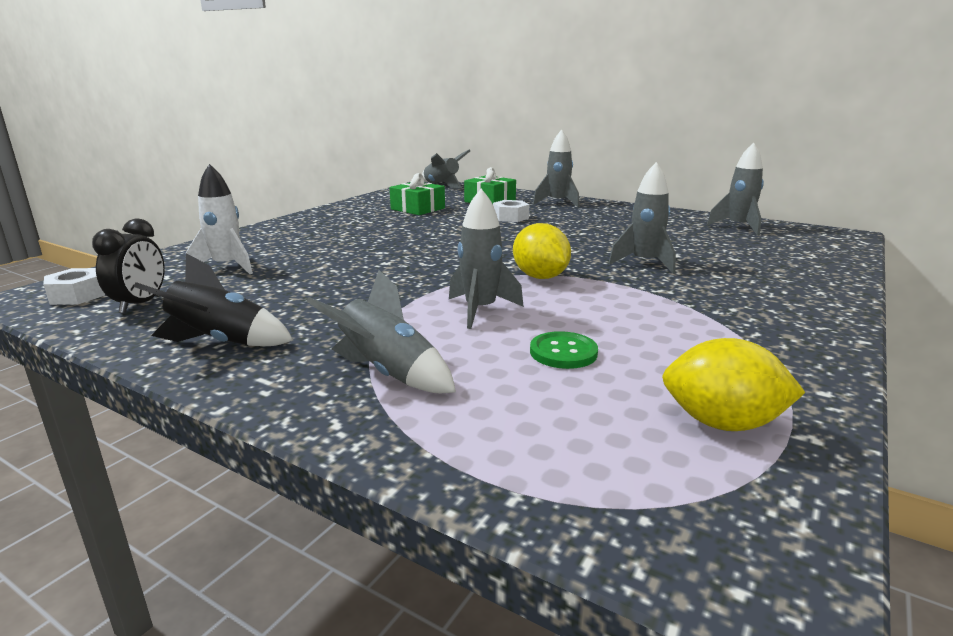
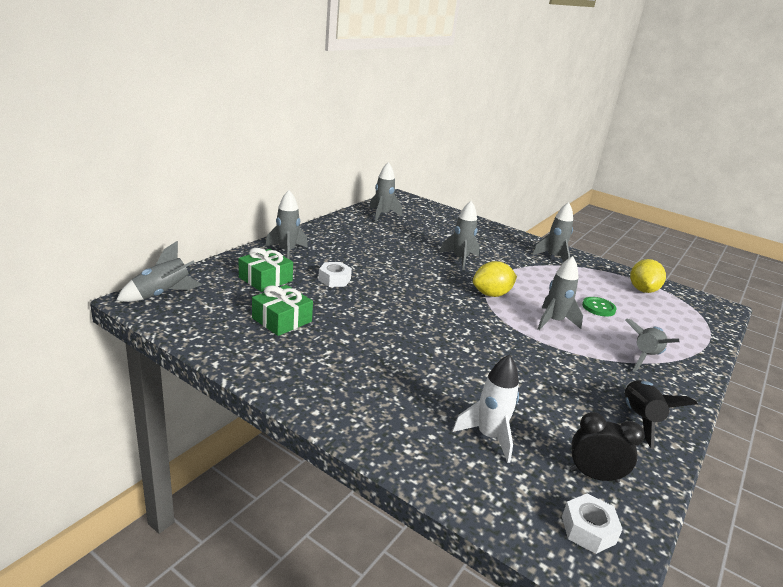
camera: 90 degrees left, 5 degrees up
none -> grey rocket [532,202,573,262]

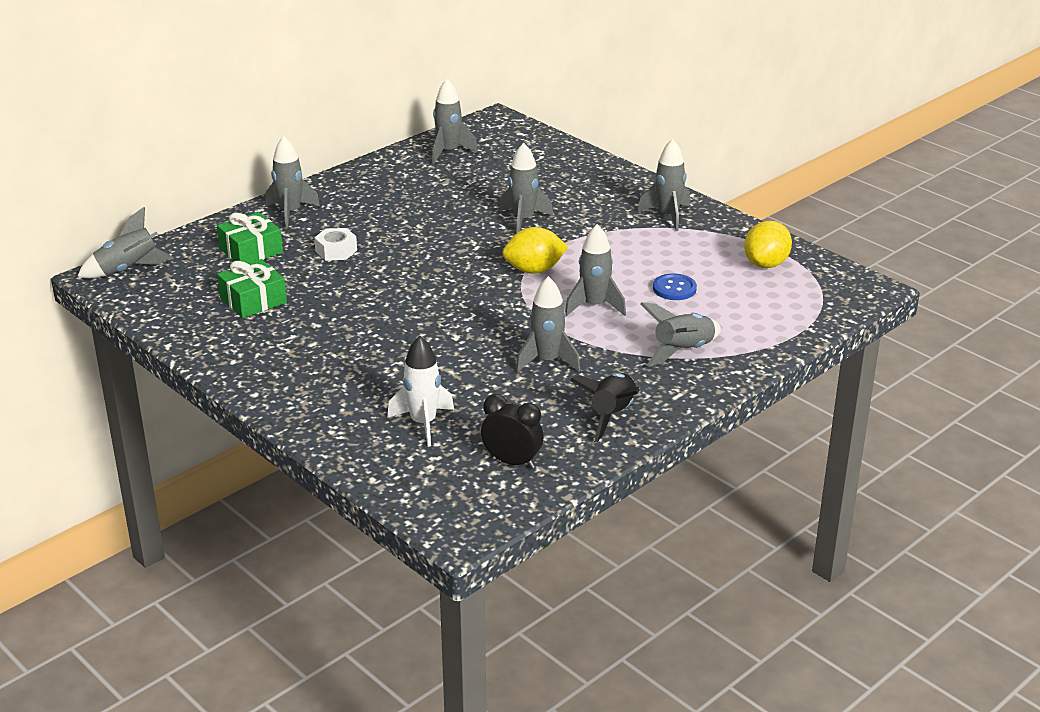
camera: 15 degrees right, 5 degrees up
white nut [562,494,623,554] -> none
green button [582,297,617,317] -> blue button [653,273,697,300]
none -> grey rocket [516,276,581,373]

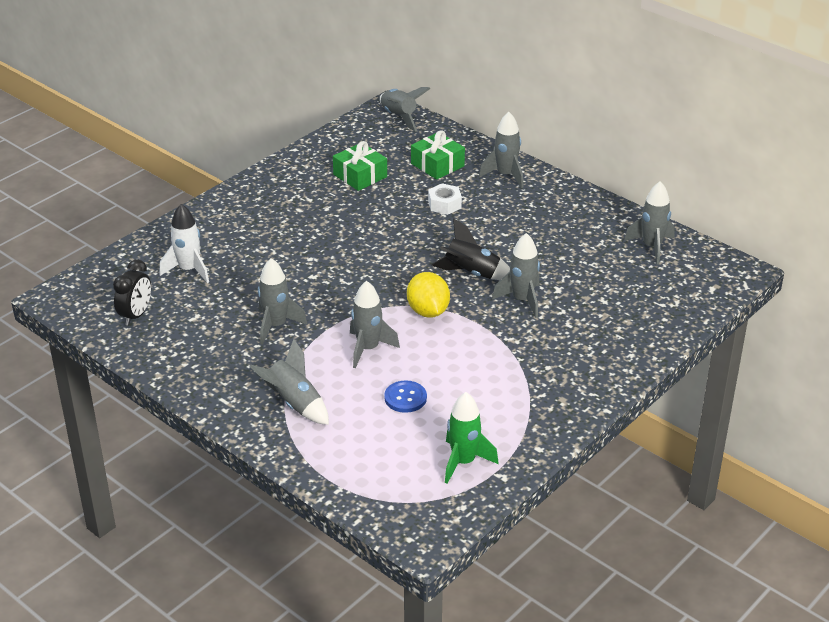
camera: 85 degrees right, 5 degrees up
black rocket [570,373,640,442] -> black rocket moved to [432,218,510,280]
grey rocket [638,139,690,231] -> none
yellow lemon [744,221,792,268] -> green rocket [445,392,498,484]

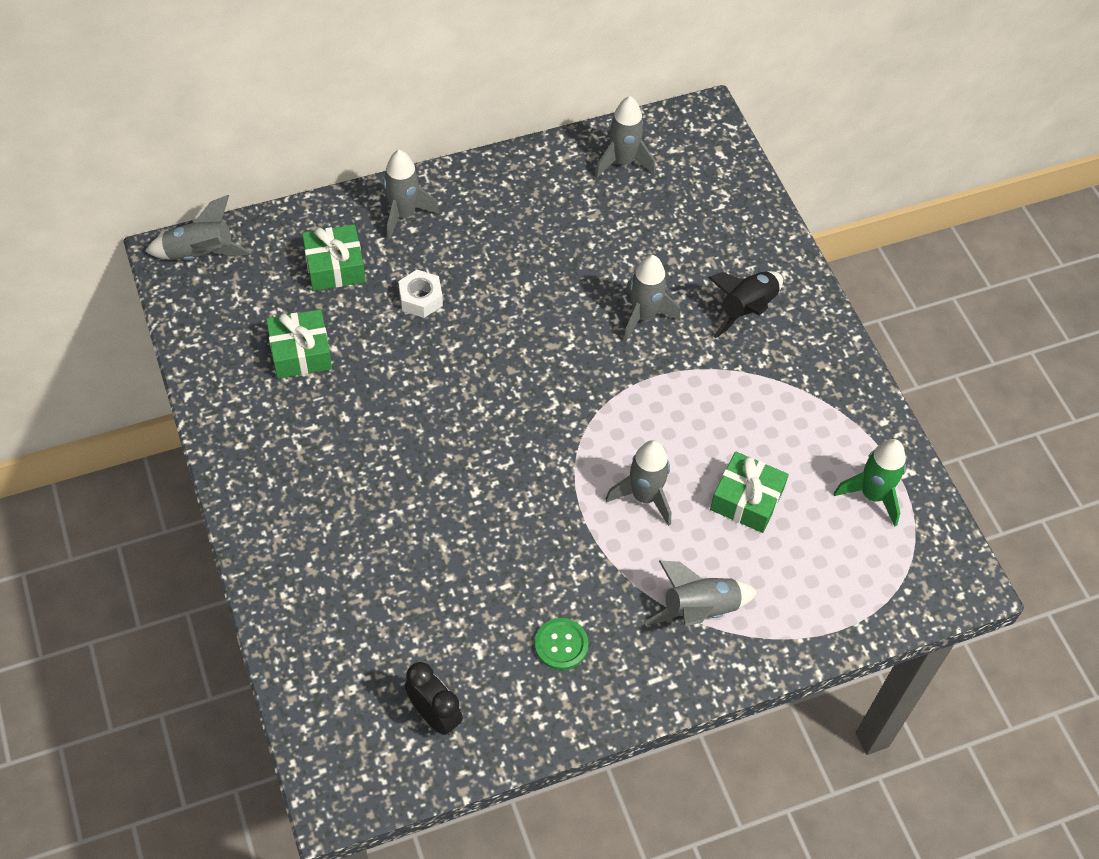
camera: 65 degrees left, 20 degrees up
white rocket [159,204,209,283] -> none
grey rocket [258,258,307,345] -> none
blue button [384,380,427,413] -> green gift [710,451,789,533]
yellow lemon [407,272,450,318] -> none
black rocket [432,218,510,280] -> black rocket moved to [708,271,783,338]
none -> green button [534,618,588,670]

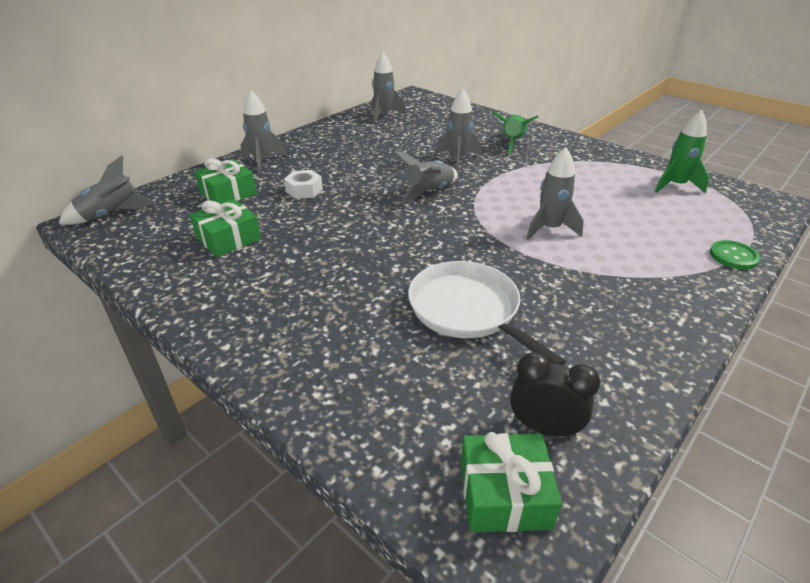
camera: 25 degrees left, 20 degrees down
green button [534,618,588,670] -> green button moved to [710,240,760,270]
grey rocket [645,561,758,627] -> grey rocket moved to [393,151,458,204]
black rocket [708,271,783,338] -> green rocket [492,111,538,154]
green gift [710,451,789,533] -> green gift moved to [460,432,562,532]
none -> white pan [408,261,566,365]

